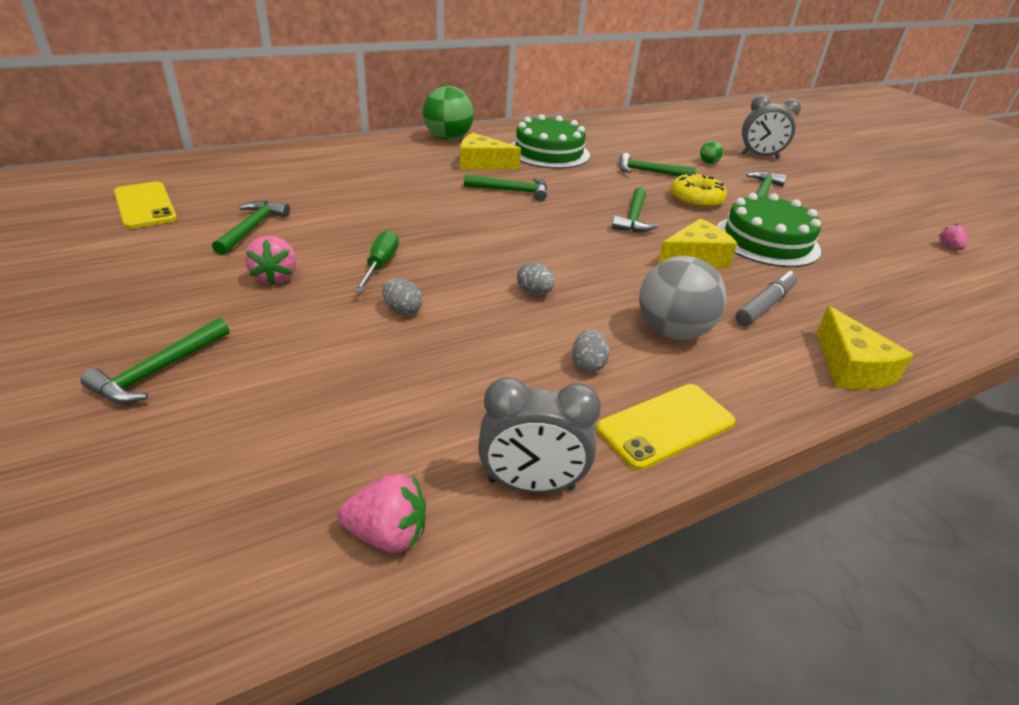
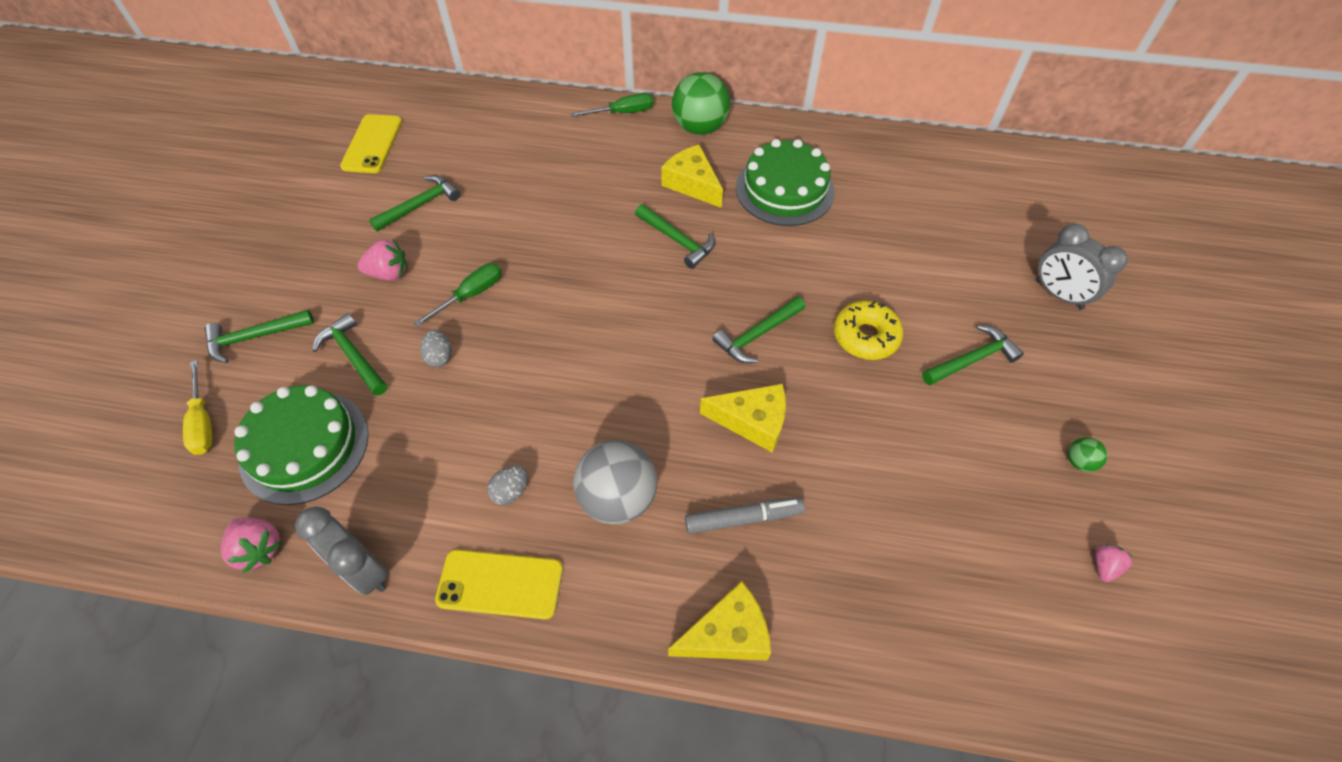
camera: 40 degrees right, 20 degrees up
pink strawberry [245,236,296,285] -> pink strawberry turned 120 degrees counterclockwise [357,239,408,281]
grey egg [517,262,554,295] -> none
green hammer [619,153,696,176] -> green hammer moved to [312,313,388,396]
green ball [700,141,723,164] -> green ball moved to [1068,437,1108,472]
green cake [717,193,821,267] -> green cake moved to [234,385,369,505]
yellow cheese [816,306,914,390] -> yellow cheese turned 135 degrees counterclockwise [668,581,771,661]
none -> yellow screwdriver [183,360,212,455]
none -> green screwdriver [570,93,653,117]

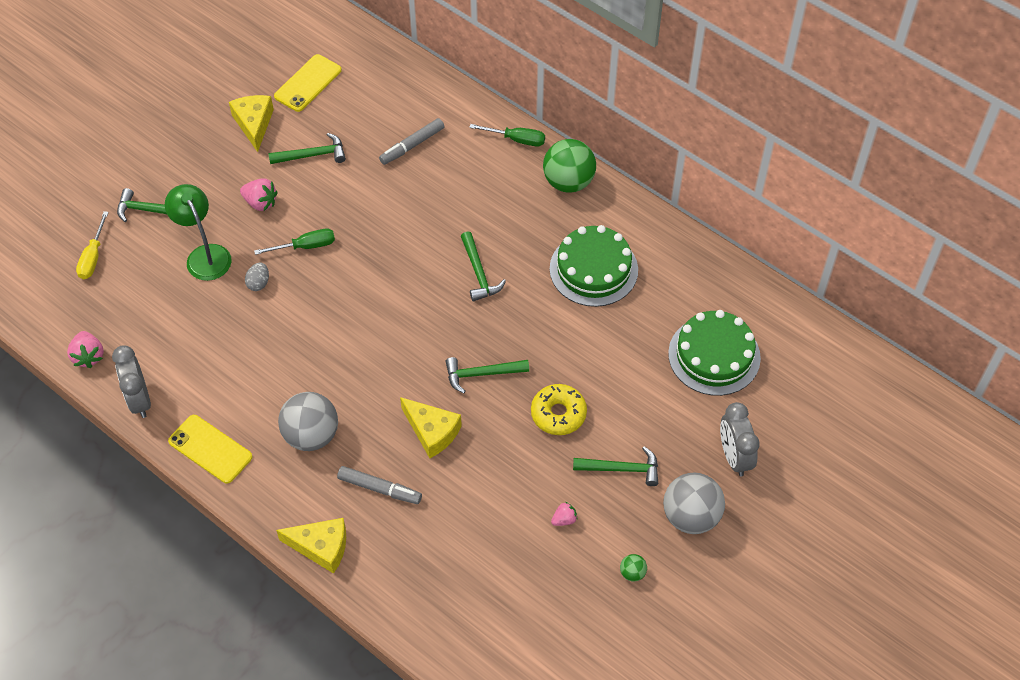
camera: 30 degrees right, 0 degrees up
green cake [234,385,369,505] -> green cake moved to [668,310,761,396]
green hammer [312,313,388,396] -> green lamp [165,184,232,281]
grey egg [487,465,528,505] -> none
yellow cheese [661,145,723,208] -> yellow cheese moved to [229,95,274,152]
pink strawberry [1095,544,1133,582] -> pink strawberry moved to [551,502,578,526]
none -> grey marker [379,118,444,165]
none -> grey ball [663,473,725,534]

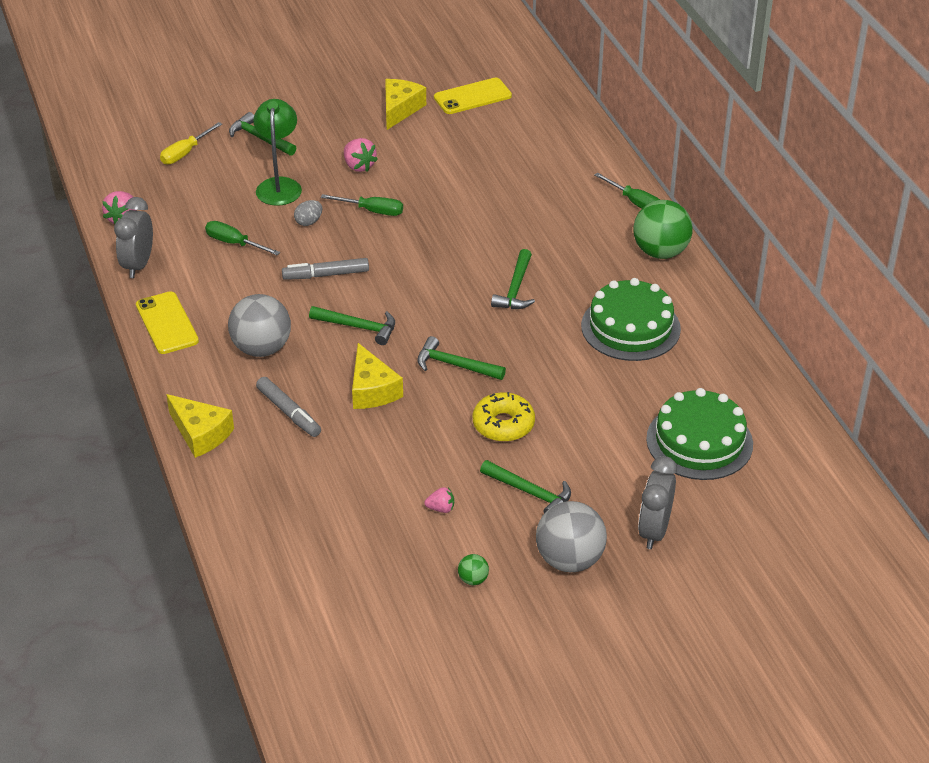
camera: 30 degrees right, 15 degrees down
green hammer [268,133,346,164] -> green hammer moved to [309,306,395,345]
grey marker [379,118,444,165] -> grey marker moved to [282,258,369,280]
none -> green screwdriver [205,221,280,255]

